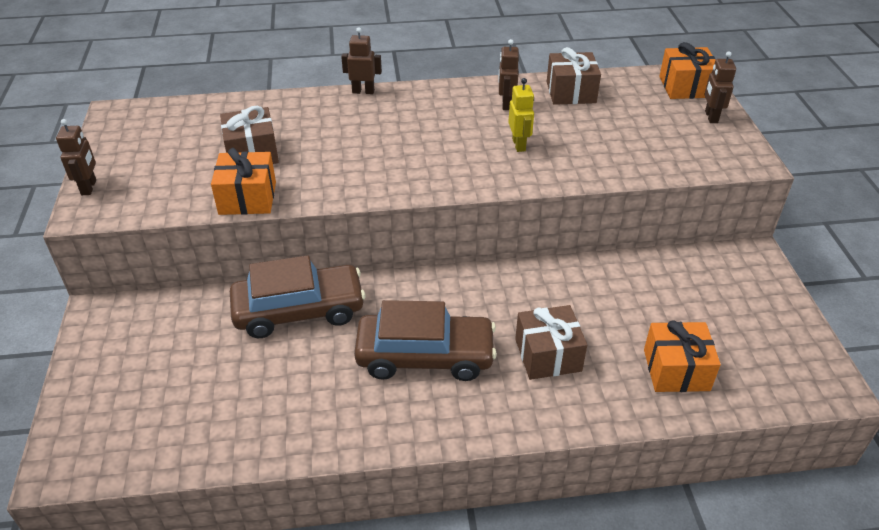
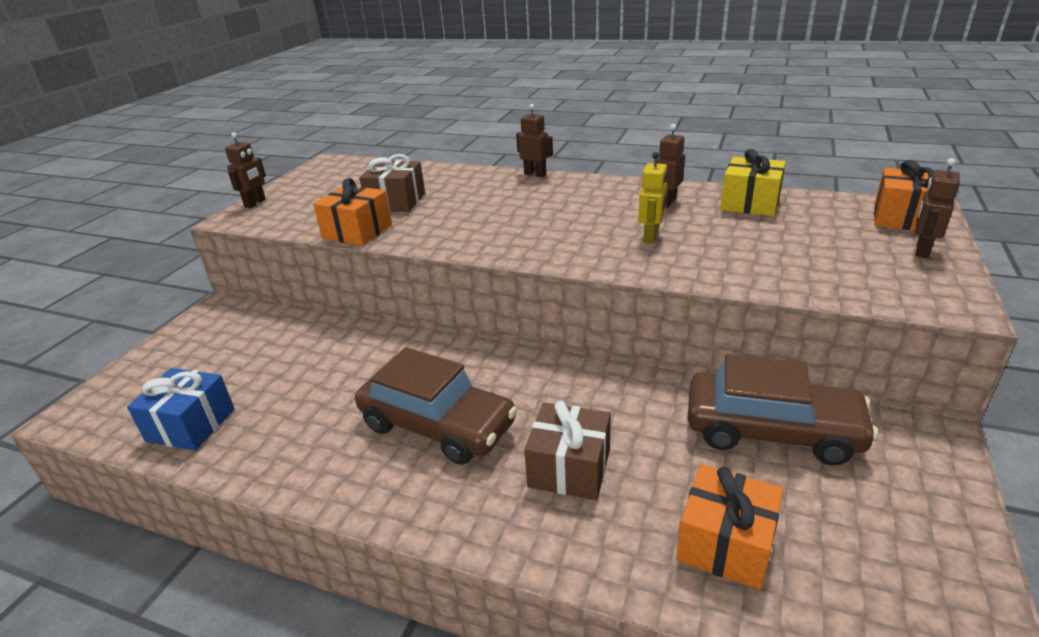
camera: 30 degrees right, 10 degrees down
brown car [230,255,366,338] -> brown car moved to [687,354,878,465]
brown gift [547,47,601,105] -> yellow gift [720,149,786,216]
none -> blue gift [127,368,235,451]

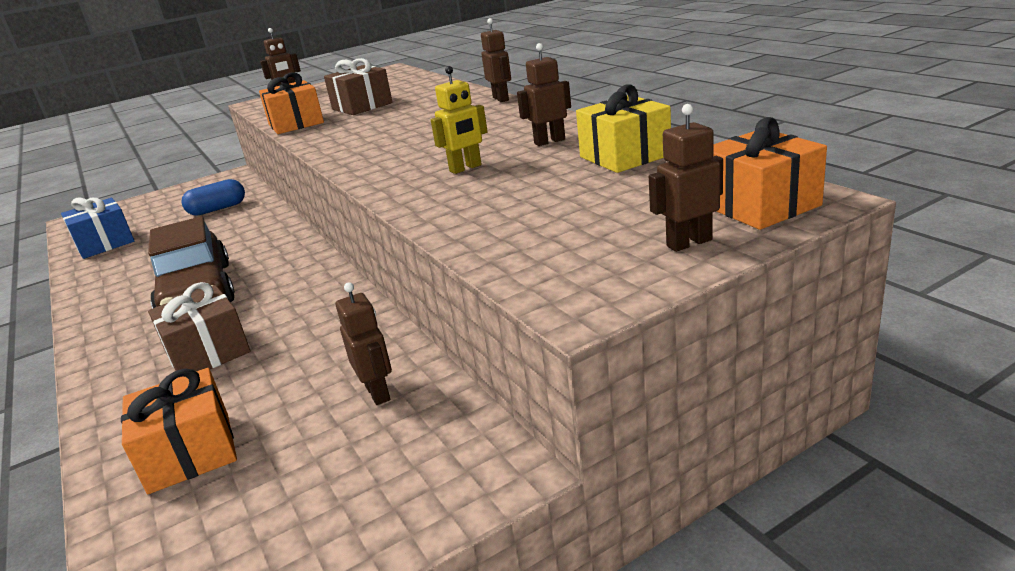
camera: 40 degrees right, 5 degrees down
brown car [687,354,878,465] -> brown robot [336,282,392,405]
none -> blue capsule [181,179,245,216]

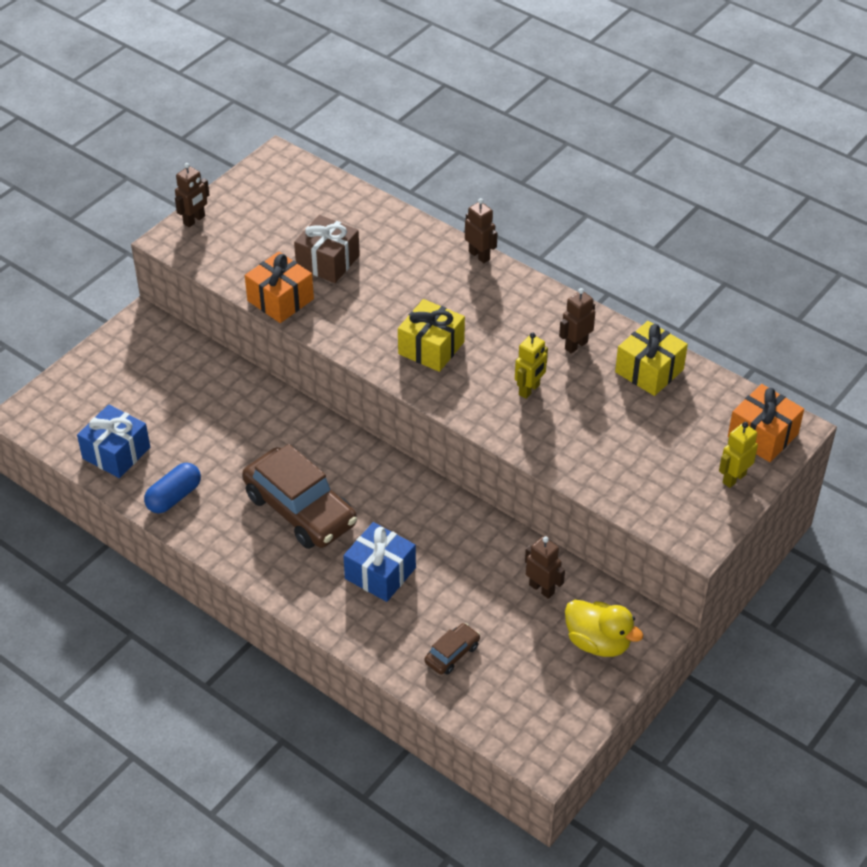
camera: 25 degrees left, 20 degrees up
orange gift [121,368,237,494] -> brown car [424,623,480,675]
brown gift [148,282,251,371] -> blue gift [343,522,416,602]
blue capsule [181,179,245,216] -> blue capsule moved to [144,463,201,513]
brown robot [649,104,723,252] -> yellow robot [719,422,758,488]
none -> yellow gift [398,299,465,372]
none -> yellow duck [565,600,643,657]

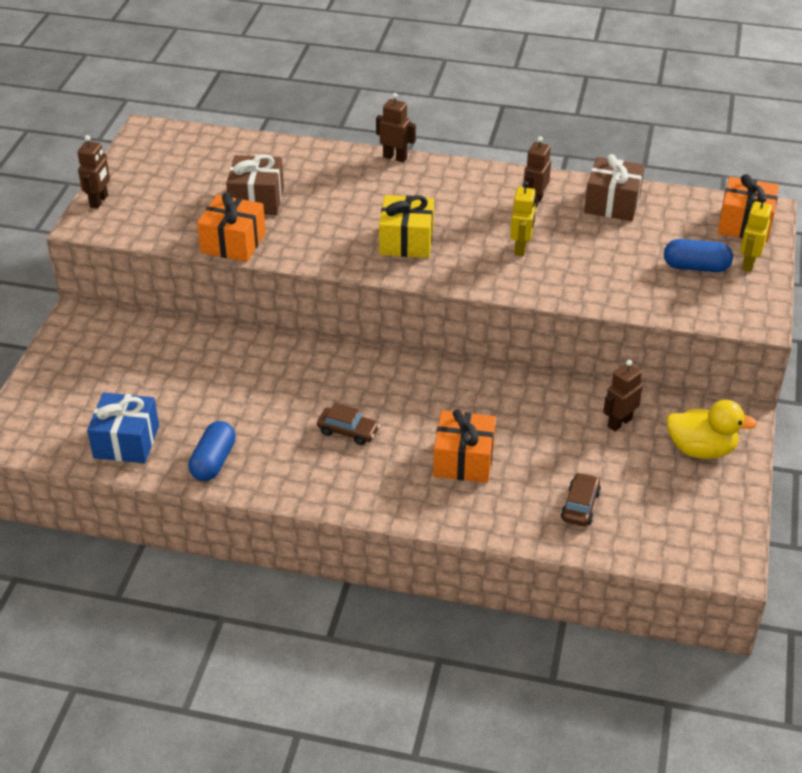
camera: 25 degrees left, 5 degrees down
brown car [242,444,357,549] -> brown car [317,403,380,445], size x0.45
blue gift [343,522,416,602] -> orange gift [433,409,496,483]
brown robot [525,537,565,599] -> brown robot turned 60 degrees counterclockwise [603,360,643,431]
yellow gift [615,321,688,396] -> brown gift [584,154,645,221]
none -> blue capsule [664,239,733,272]

